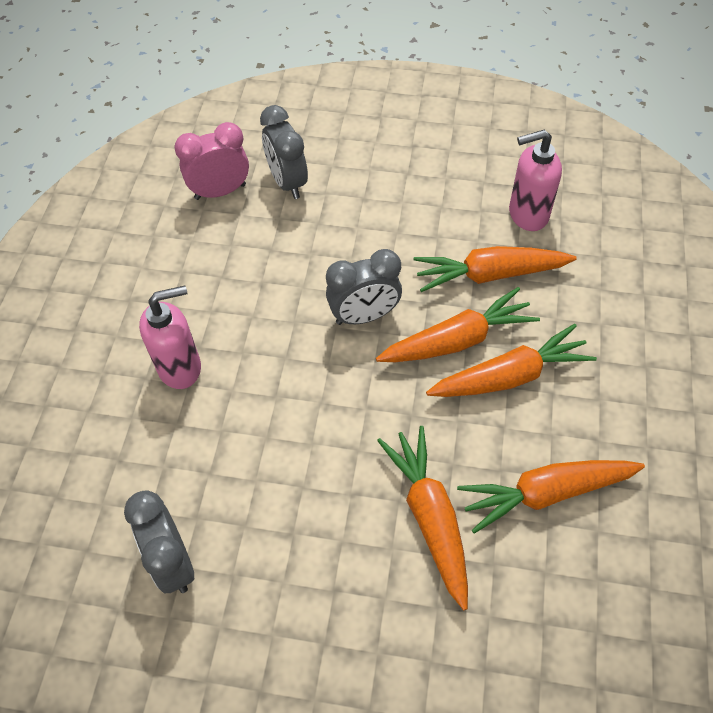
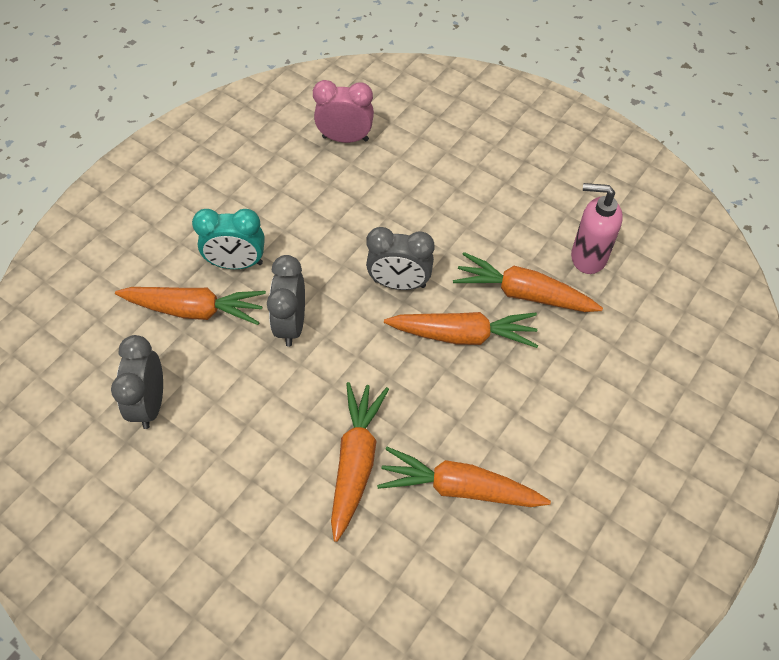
camera: 25 degrees right, 0 degrees up
pink soap dispenser [139,285,201,389] -> turquoise clock [192,209,265,269]
grey clock [260,105,308,199] -> grey clock moved to [267,255,305,347]
orange carrot [426,324,597,397] -> orange carrot moved to [115,287,266,325]

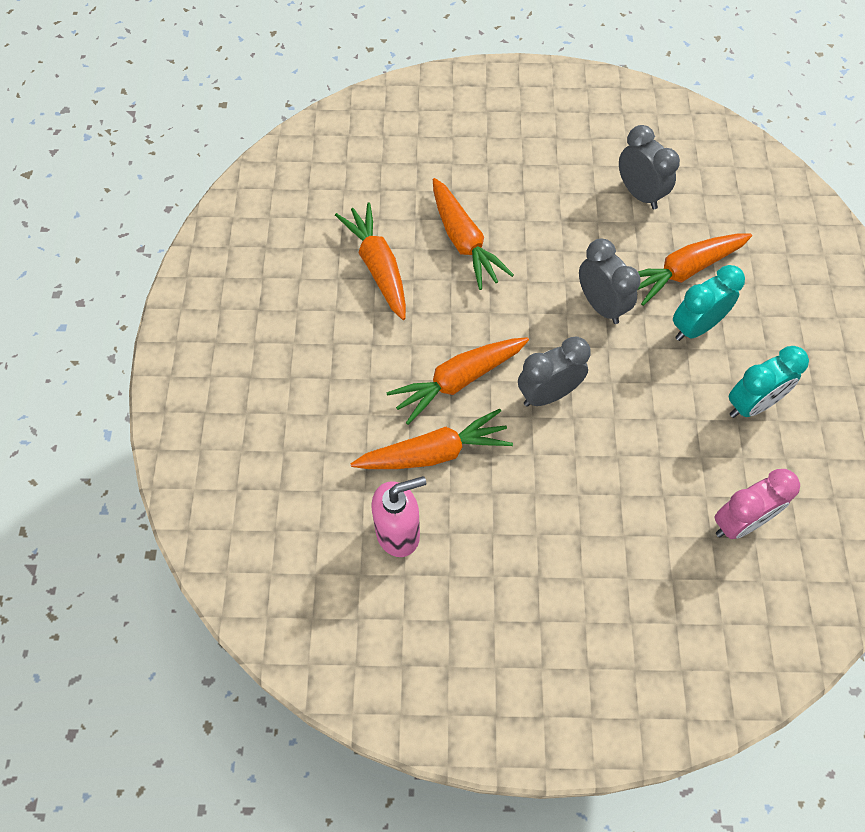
camera: 145 degrees right, 5 degrees up
orange carrot [377,447,551,507] -> orange carrot turned 90 degrees counterclockwise [335,202,406,320]
none -> turquoise clock [729,346,809,418]

